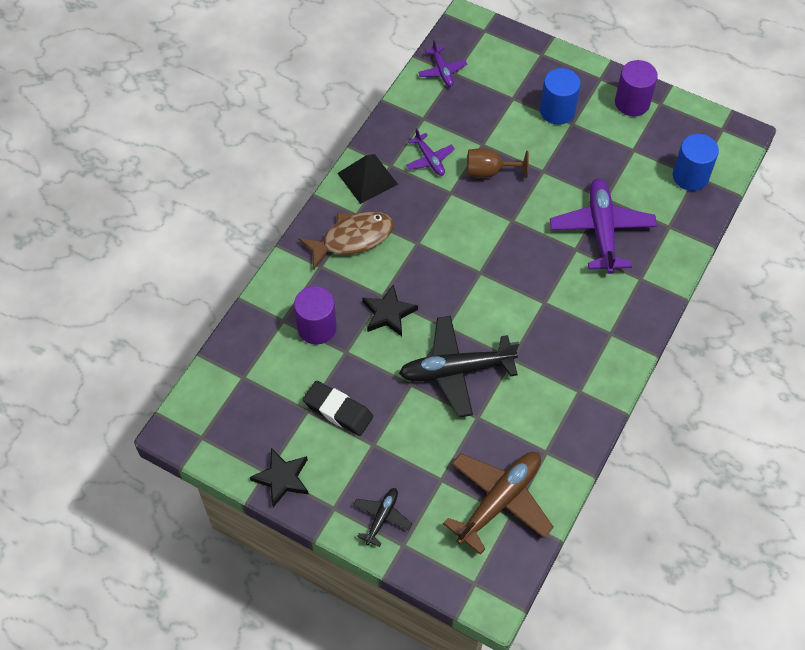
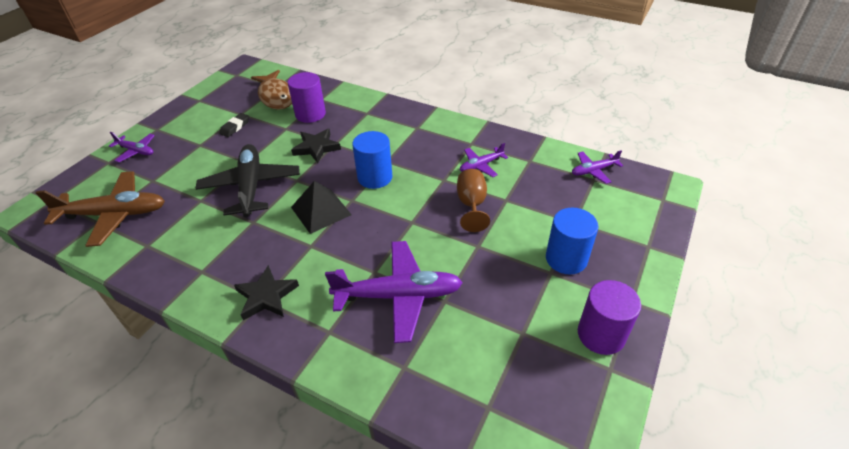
camera: 90 degrees right, 15 degrees down
black star [250,448,309,507] -> black star moved to [234,265,299,320]
brown fish [298,211,394,269] -> brown fish moved to [251,70,292,110]
black eraser [303,381,373,436] -> black eraser [219,113,249,137], size x0.62
black pyramid [337,154,398,204] -> black pyramid moved to [291,181,352,234]
black plane [353,488,412,547] -> purple plane [109,132,155,162]
brown plane [443,452,554,555] -> brown plane turned 45 degrees counterclockwise [36,171,165,247]
blue cylinder [673,134,719,191] -> blue cylinder moved to [352,131,392,189]

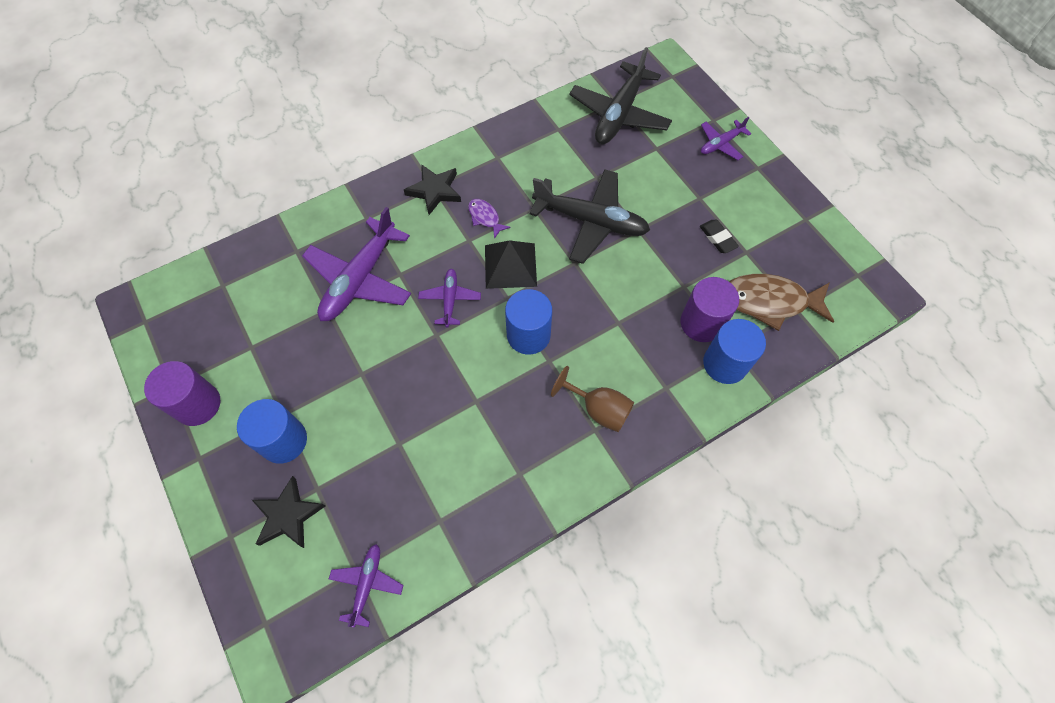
camera: 120 degrees right, 20 degrees up
brown plane [36,171,165,247] -> black plane [569,47,672,144]
black star [291,128,341,163] -> black star moved to [252,476,325,548]
brown goblet [457,169,490,232] -> brown goblet moved to [551,366,634,432]
purple plane [460,143,508,177] -> purple plane moved to [418,269,481,328]
none -> purple fish [468,199,511,239]
none -> blue cylinder [703,319,766,384]

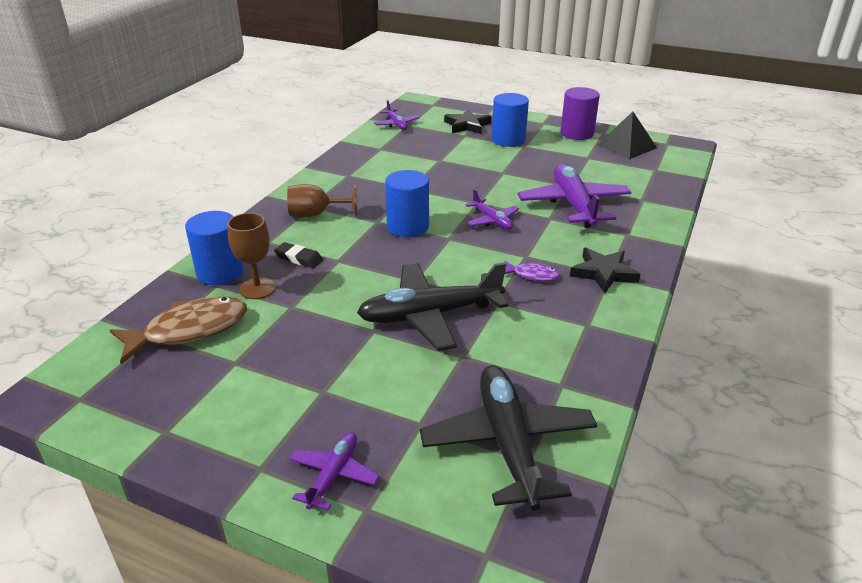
camera: 145 degrees right, 30 degrees down
black pyramid [485,240,537,289] -> black pyramid moved to [597,112,657,159]
purple cylinder [680,277,739,342] -> brown goblet [227,213,276,299]
black eraser [700,220,739,253] -> black eraser moved to [274,242,323,268]

